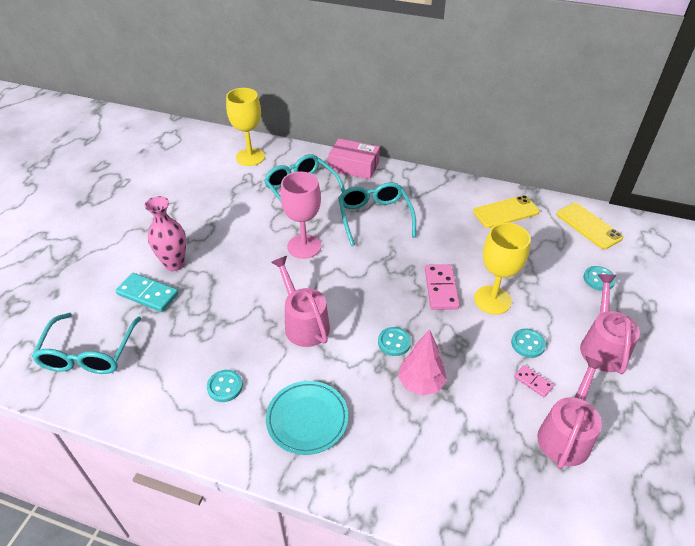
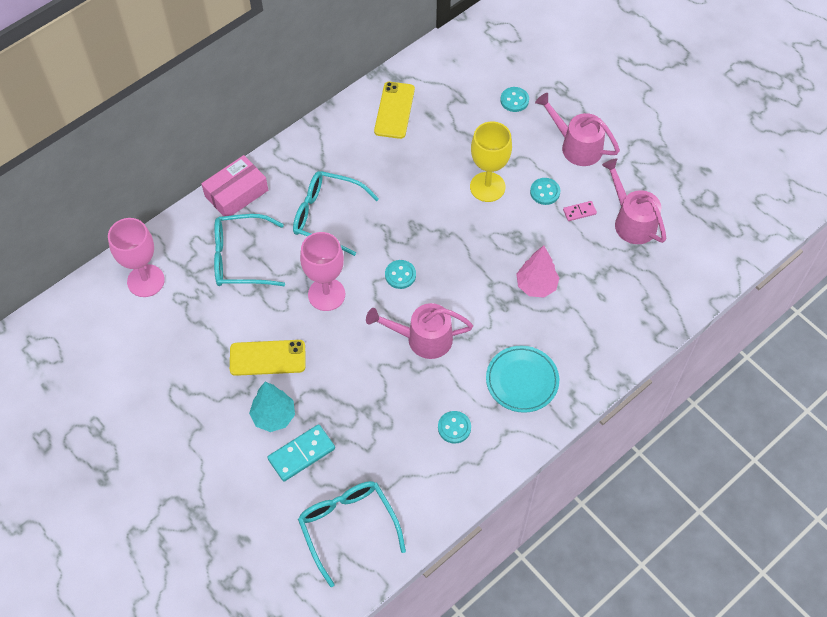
camera: 60 degrees left, 15 degrees up
turquoise glasses [32,313,141,374] -> turquoise glasses turned 150 degrees counterclockwise [298,481,406,587]
pink vase [145,196,186,271] -> turquoise tree [249,382,295,432]
yellow goblet [226,88,265,166] -> pink goblet [108,218,165,297]
turquoise button [378,327,411,356] -> turquoise button moved to [385,260,416,289]
pink domino [425,264,460,310] -> none
yellow phone [556,203,623,249] -> yellow phone moved to [230,340,306,376]

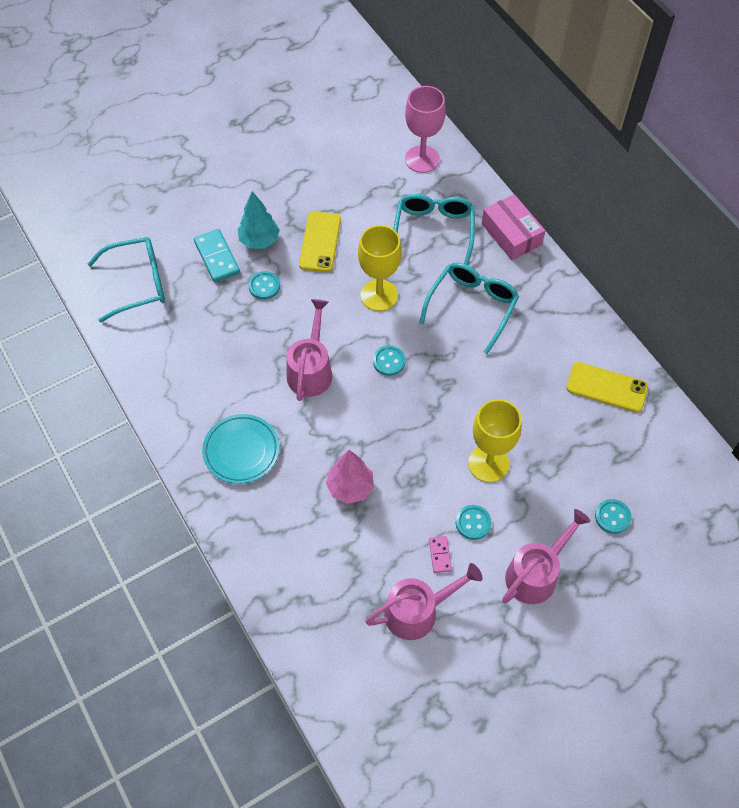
camera: 100 degrees right, 0 degrees up
pink goblet [300,232,345,311] -> yellow goblet [358,225,402,311]
turquoise button [438,411,471,444] -> turquoise button moved to [248,271,280,300]

